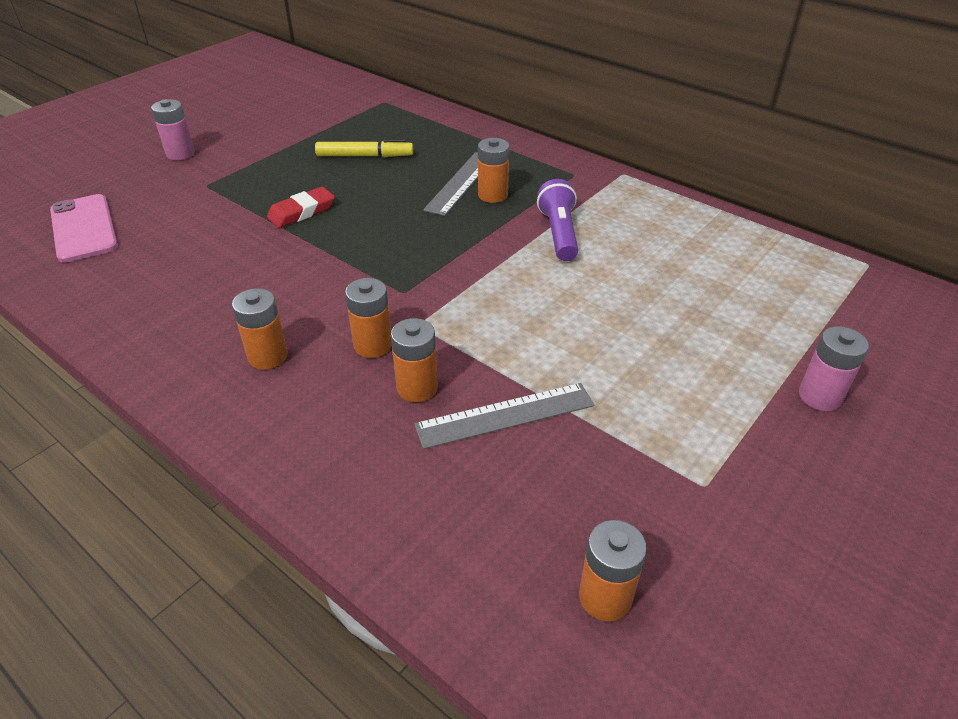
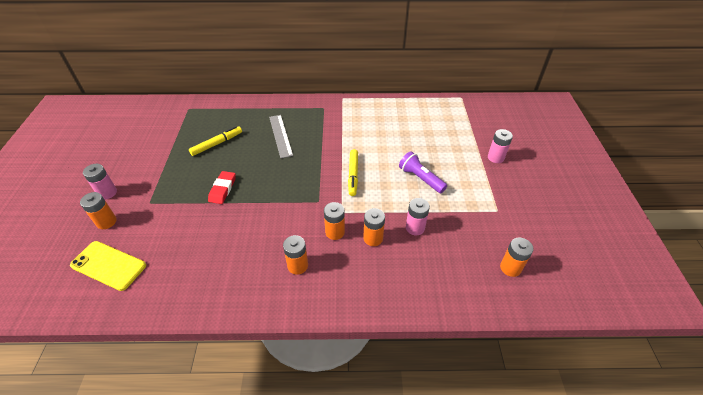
camera: 40 degrees left, 5 degrees up
pink phone [50,194,118,263] -> yellow phone [70,241,146,291]
grey ruler [414,383,594,449] -> pink battery [406,198,430,235]
orange battery [478,138,509,203] -> orange battery moved to [80,192,117,229]
purple flashlight [537,179,578,261] -> purple flashlight moved to [399,151,447,193]
none -> yellow marker [348,149,358,196]

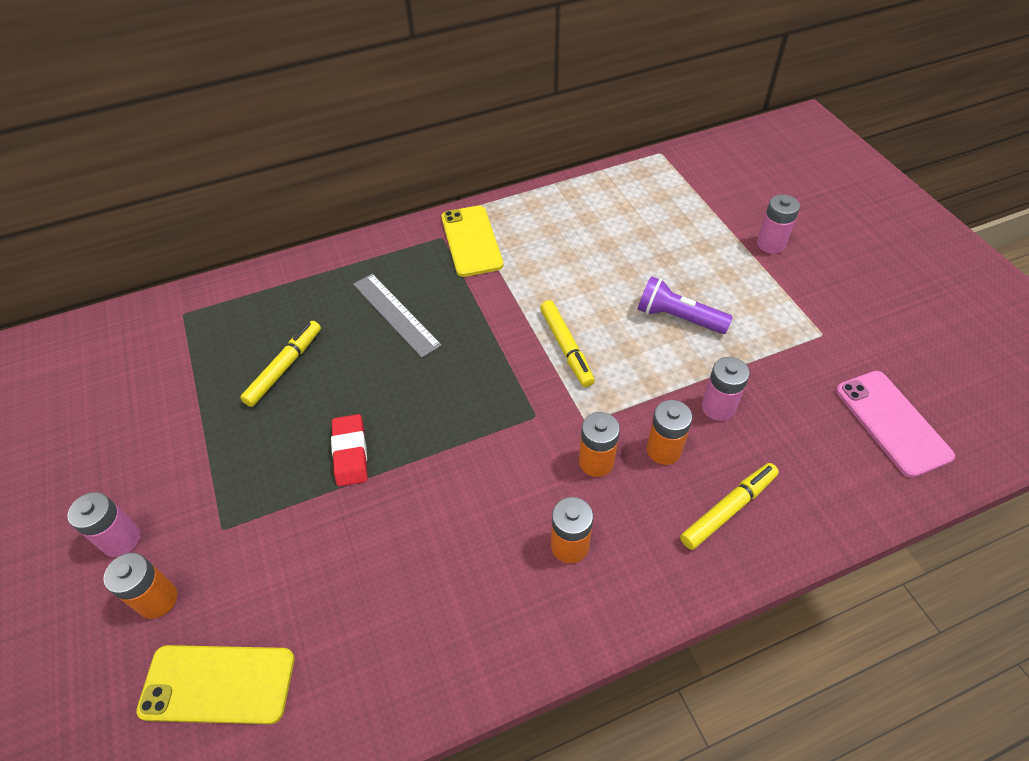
camera: 20 degrees left, 5 degrees up
orange battery [500,237,534,277] -> pink phone [836,371,955,478]
none -> yellow phone [441,205,503,277]
none -> yellow marker [680,463,779,550]

